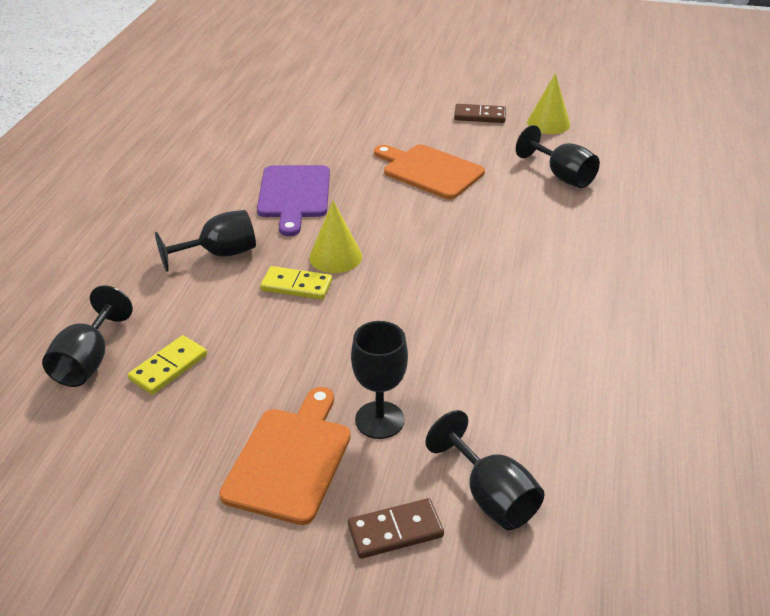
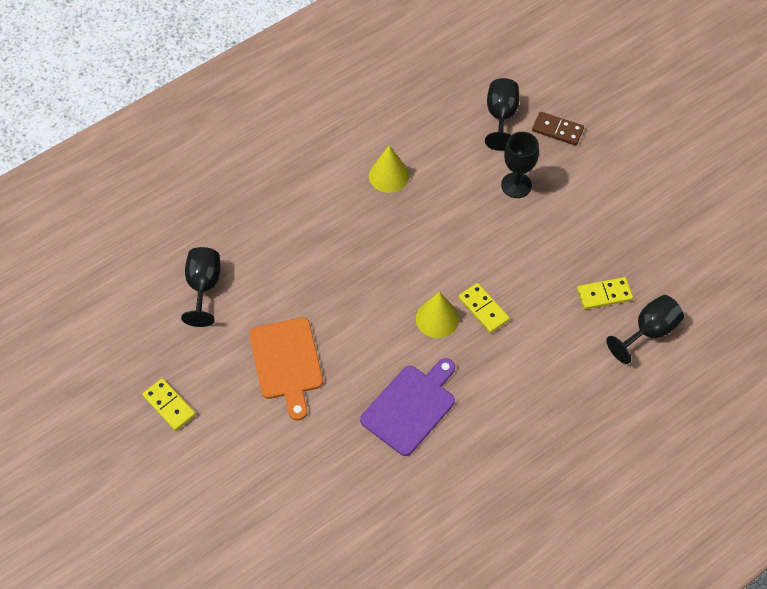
camera: 140 degrees left, 20 degrees up
black goblet [155,210,256,272] -> none
orange cutting board [219,387,351,525] -> none
brown domino [454,104,506,123] -> yellow domino [142,378,196,431]
yellow cone [527,73,570,134] -> yellow cone moved to [369,145,409,193]

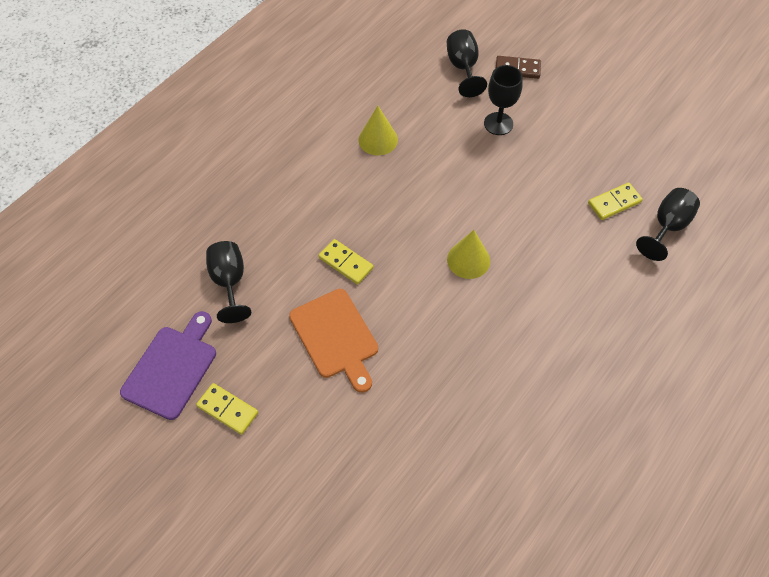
camera: 15 degrees left, 0 degrees up
purple cutting board [360,358,455,456] -> purple cutting board moved to [120,311,216,420]
yellow domino [458,283,510,333] -> yellow domino moved to [318,239,374,285]

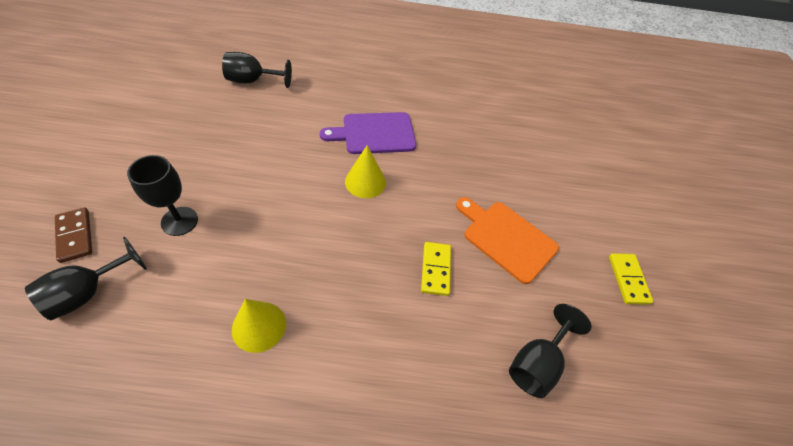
camera: 130 degrees left, 5 degrees down
purple cutting board [120,311,216,420] -> purple cutting board moved to [320,112,416,154]
orange cutting board [289,289,378,393] -> orange cutting board turned 75 degrees counterclockwise [456,197,559,284]
yellow domino [588,182,643,220] -> none

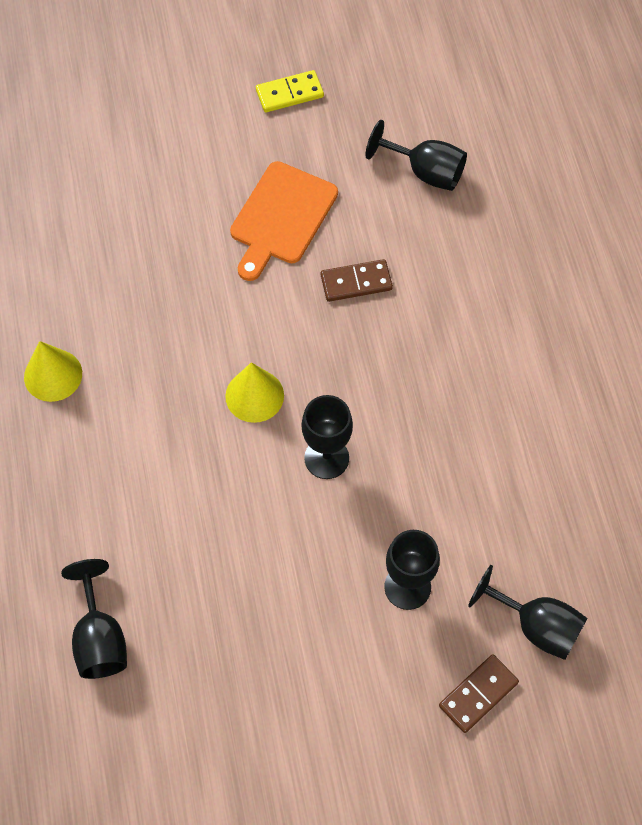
camera: 100 degrees left, 10 degrees up
yellow cone [232,299,286,353] -> yellow cone moved to [24,341,82,402]
purple cutting board [320,112,416,154] -> none
yellow domino [421,242,451,296] -> brown domino [321,259,393,302]
none -> black goblet [302,395,353,479]

